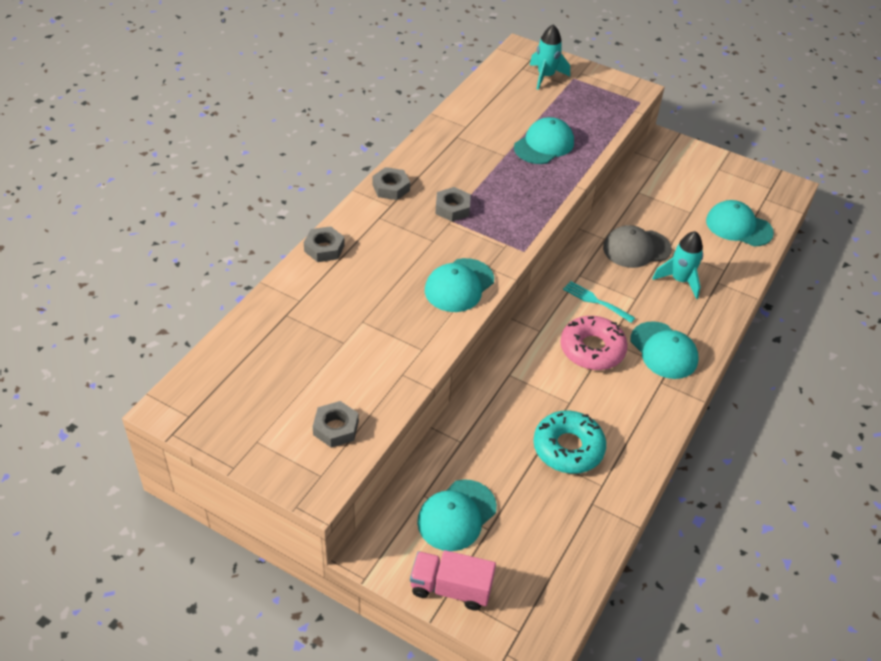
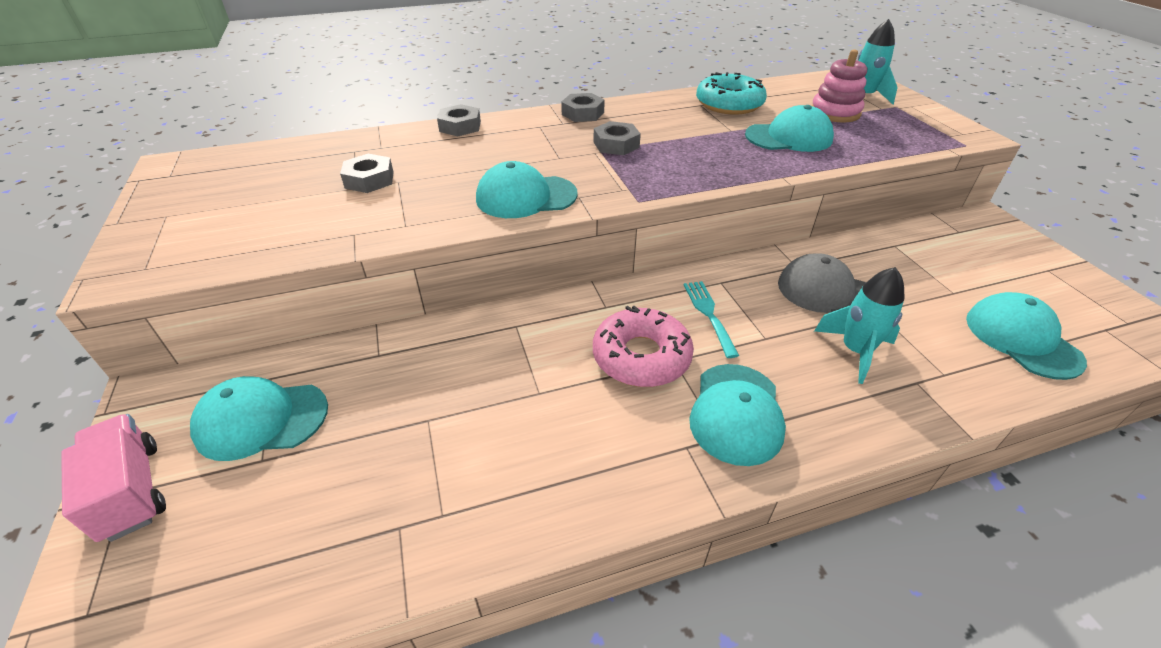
camera: 45 degrees right, 5 degrees down
grey nut [313,401,359,448] -> grey nut moved to [340,154,394,193]
turquoise donut [533,410,606,474] -> turquoise donut moved to [696,72,767,115]
none -> pink stacking toy [811,49,867,122]

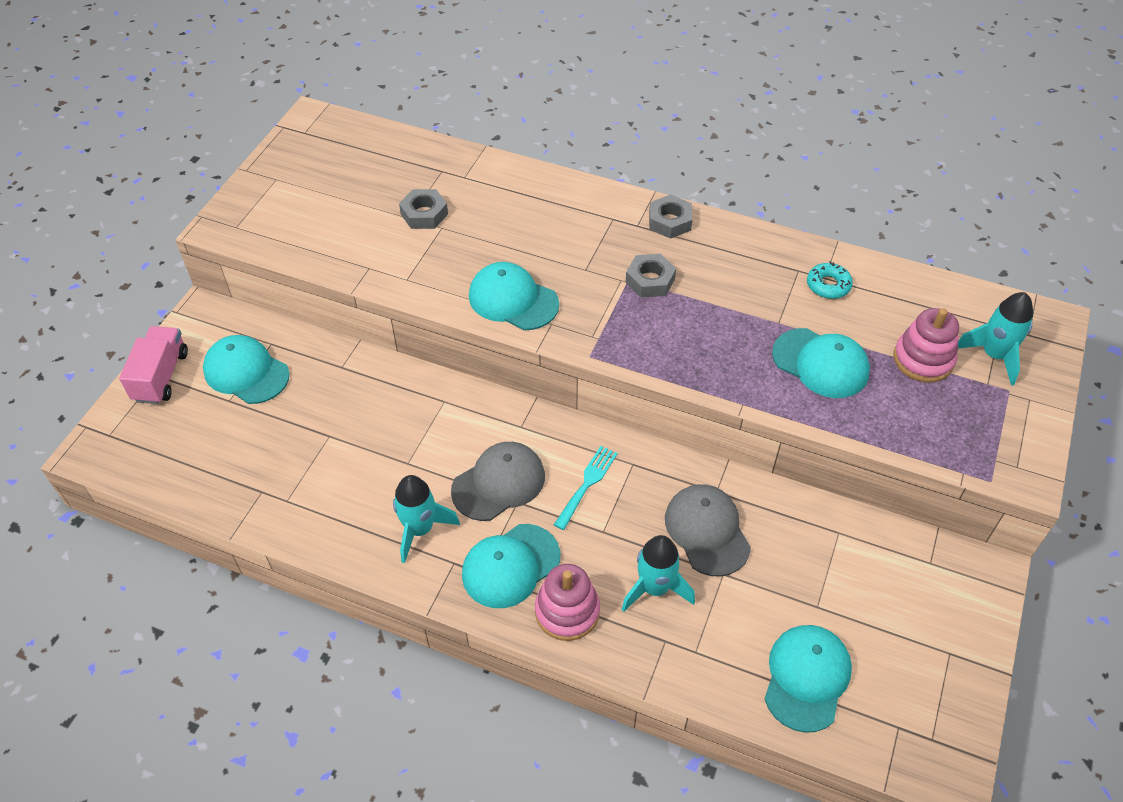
camera: 40 degrees right, 10 degrees up
grey nut [437,104,481,136] -> none
pink donut [593,305,694,387] -> grey cap [451,442,545,521]
turquoise donut [696,72,767,115] -> turquoise donut [807,261,853,299], size x0.55
none -> turquoise rocket [393,475,460,563]
none -> pink stacking toy [535,564,600,641]

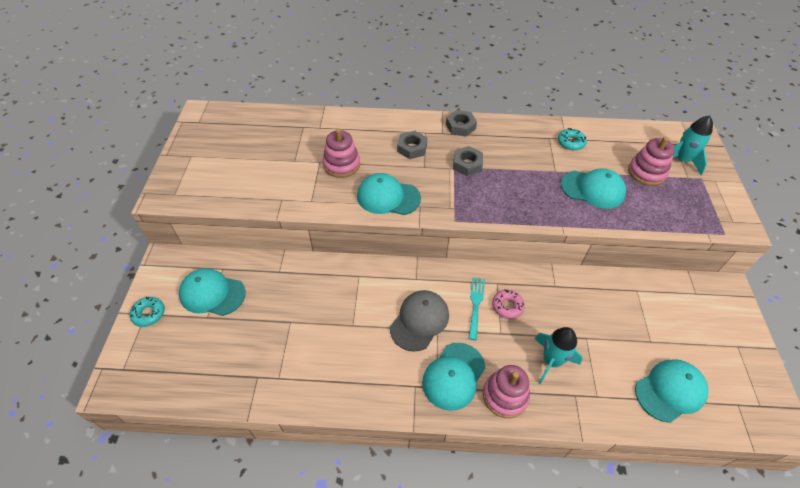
camera: 20 degrees left, 0 degrees up
pink truck [119,326,188,404] -> turquoise donut [130,296,165,327]
turquoise rocket [393,475,460,563] -> none
grey nut [399,189,448,229] -> grey nut moved to [397,131,427,159]
grey cap [665,484,751,577] -> none
turquoise cap [764,625,852,733] -> turquoise cap turned 60 degrees clockwise [635,359,708,423]
none -> pink stacking toy [323,128,360,178]
none -> pink donut [492,289,525,319]

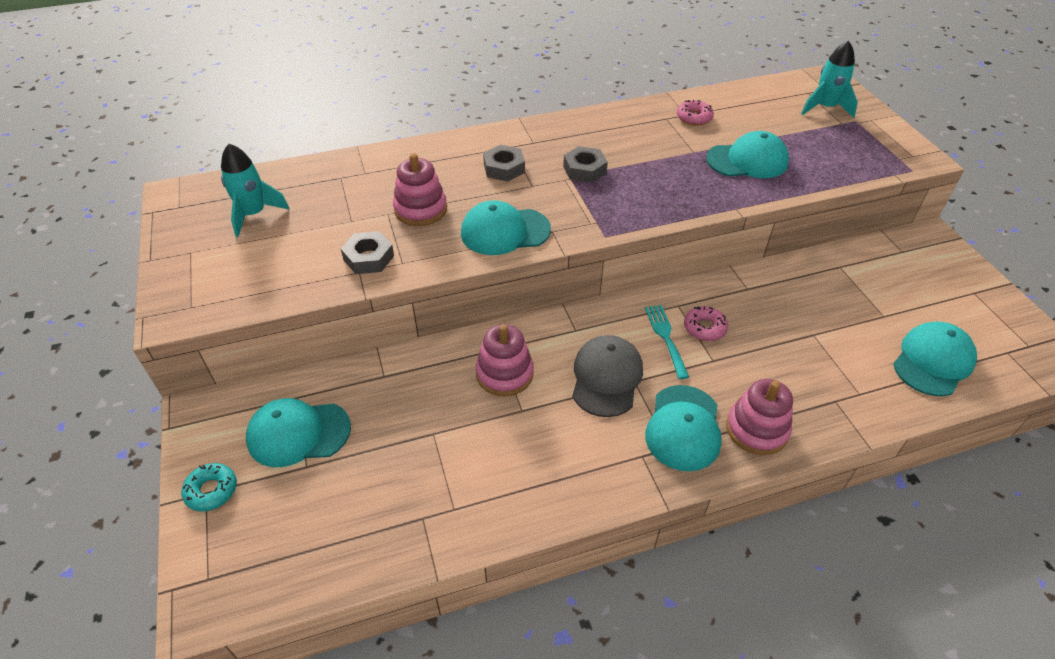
camera: 20 degrees left, 5 degrees down
grey nut [446,110,477,137] -> grey nut moved to [341,231,394,274]
turquoise rocket [535,327,582,384] -> turquoise rocket moved to [221,144,290,237]
turquoise donut [558,128,587,150] -> pink donut [677,100,714,125]
pink stacking toy [628,137,675,186] -> pink stacking toy moved to [476,324,534,396]

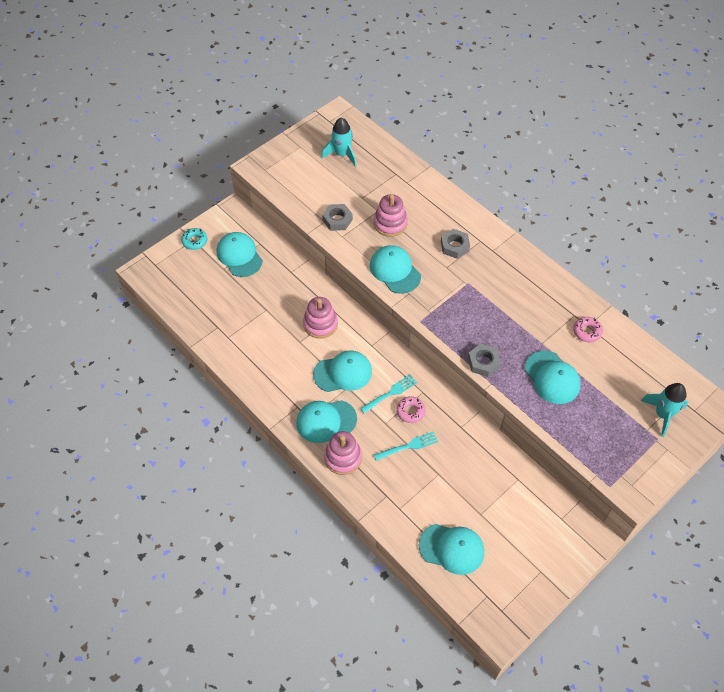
camera: 65 degrees right, 10 degrees up
grey nut [563,146,608,183] -> grey nut moved to [468,344,501,377]
grey cap [572,335,643,417] -> turquoise cap [313,350,372,392]
none -> turquoise fork [374,431,438,461]

